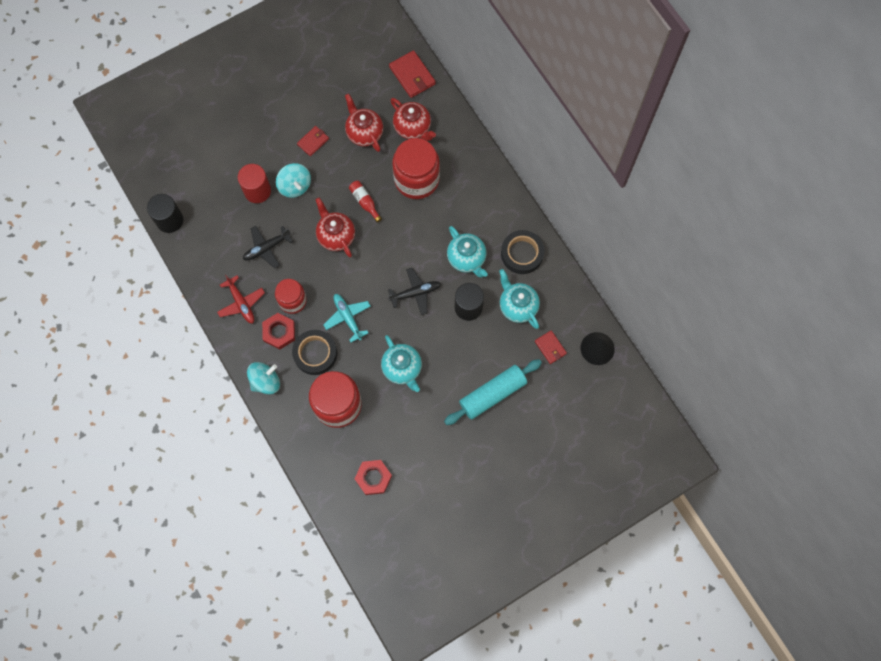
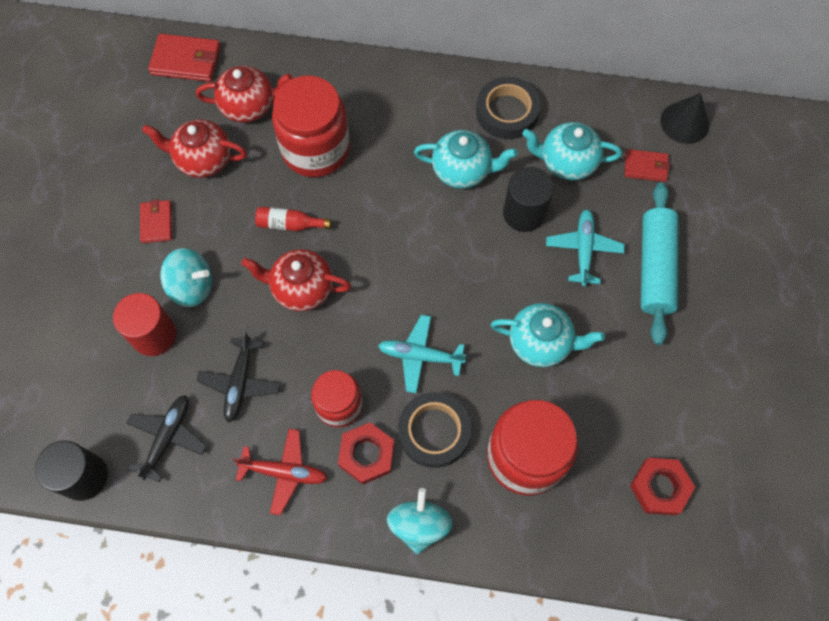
camera: 50 degrees left, 5 degrees down
black plane [388,268,441,315] -> black plane moved to [126,395,207,483]
none -> turquoise plane [546,209,625,286]

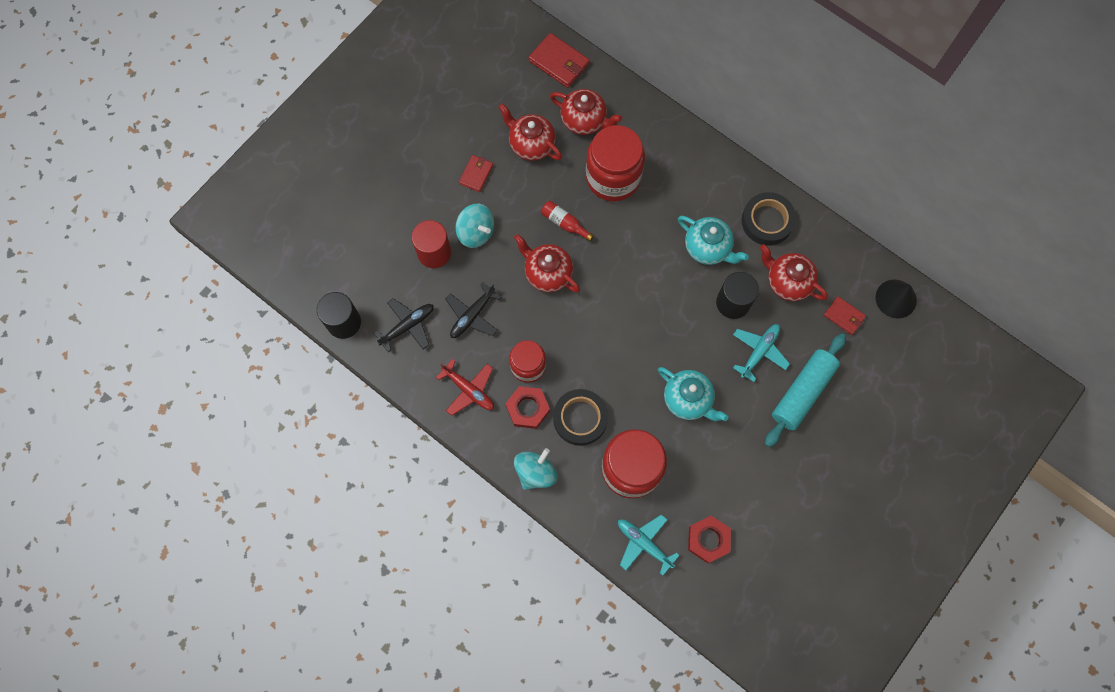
camera: 30 degrees right, 5 degrees up
turquoise plane [378,315,466,393] -> turquoise plane moved to [618,514,680,576]
turquoise teapot [522,122,622,180] -> red teapot [760,244,828,301]

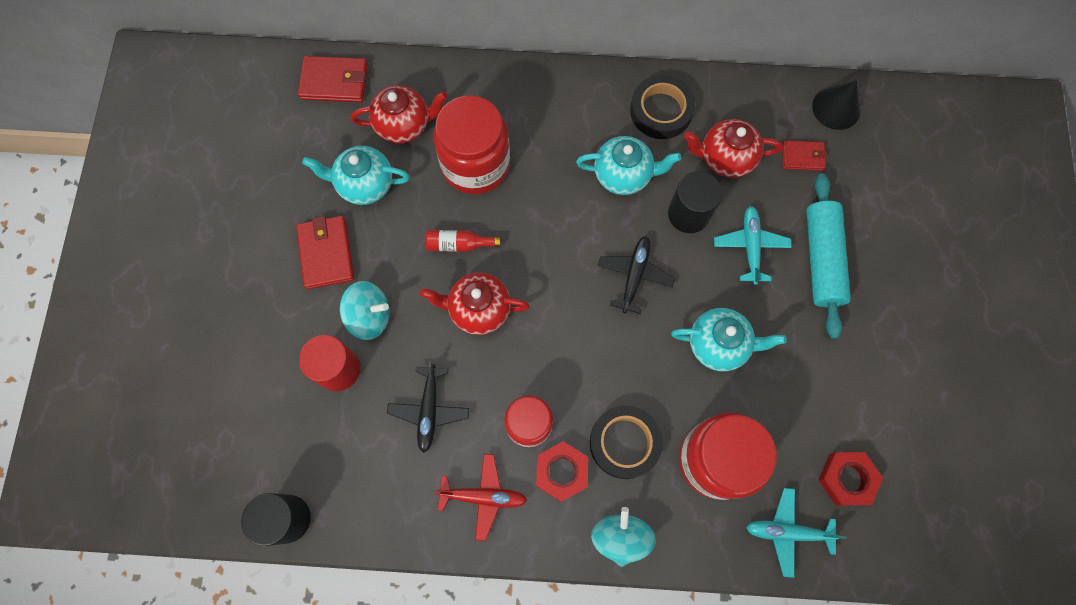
camera: 35 degrees left, 0 degrees up
black plane [374,298,434,352] -> black plane moved to [597,236,675,314]
red wallet [459,155,493,192] -> red wallet [296,216,354,289], size x1.59
red teapot [499,103,562,161] -> turquoise teapot [302,146,410,205]

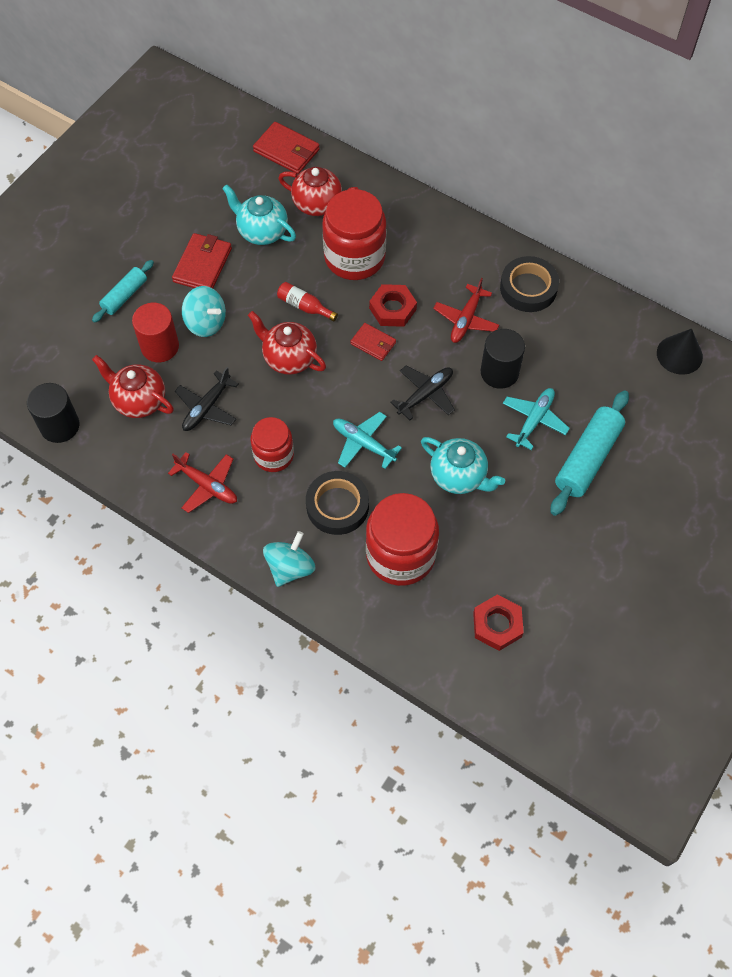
camera: 30 degrees right, 10 degrees down
red nut [536,441,588,502] -> red nut moved to [369,284,417,327]
turquoise teapot [576,136,681,195] -> red plane [433,278,499,343]
red teapot [684,119,782,178] -> red teapot moved to [92,355,174,418]
turquoise plane [746,488,846,578] -> turquoise plane moved to [333,412,402,469]
red wallet [782,140,827,171] -> red wallet moved to [350,323,396,361]
none -> turquoise rolling pin [92,260,154,323]

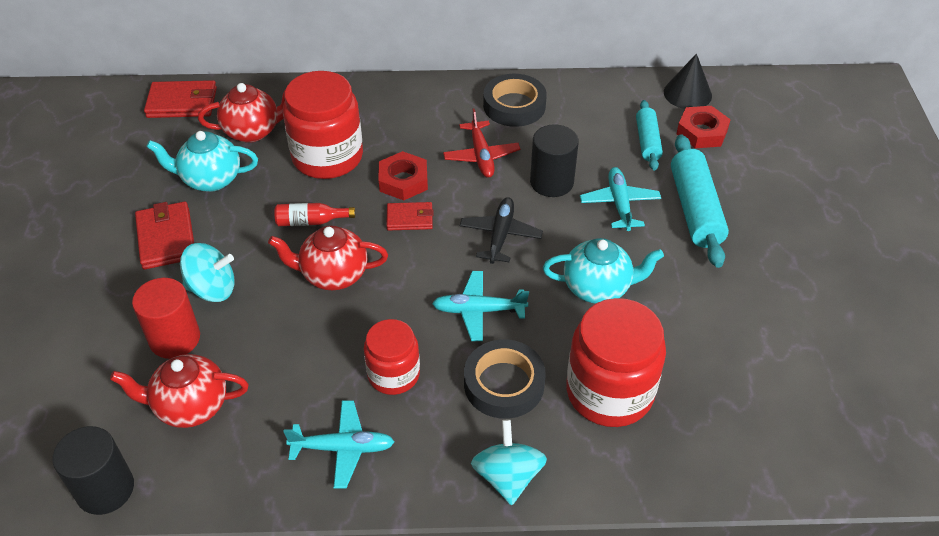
camera: 35 degrees left, 15 degrees down
turquoise rolling pin [92,260,154,323] -> turquoise rolling pin moved to [636,100,663,171]
red plane [168,452,237,513] -> turquoise plane [283,401,394,488]
black plane [175,367,239,431] -> none
red nut [473,595,524,651] -> red nut moved to [677,106,731,148]

